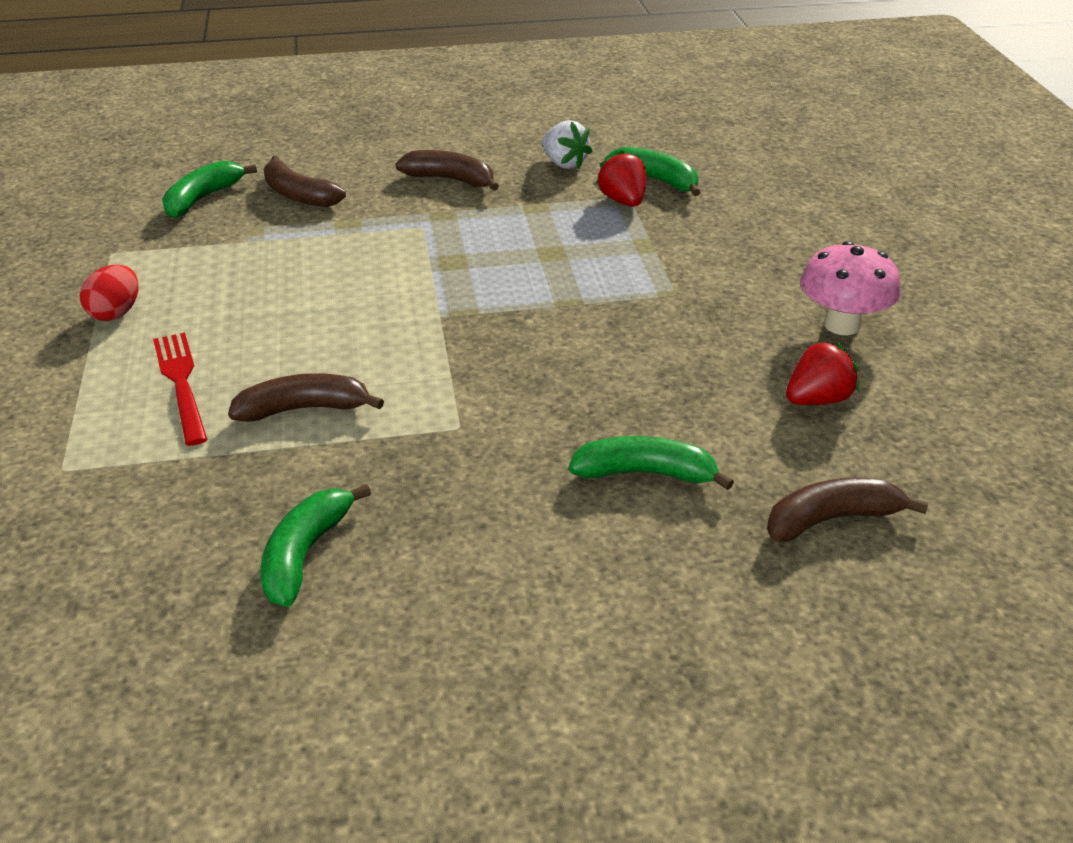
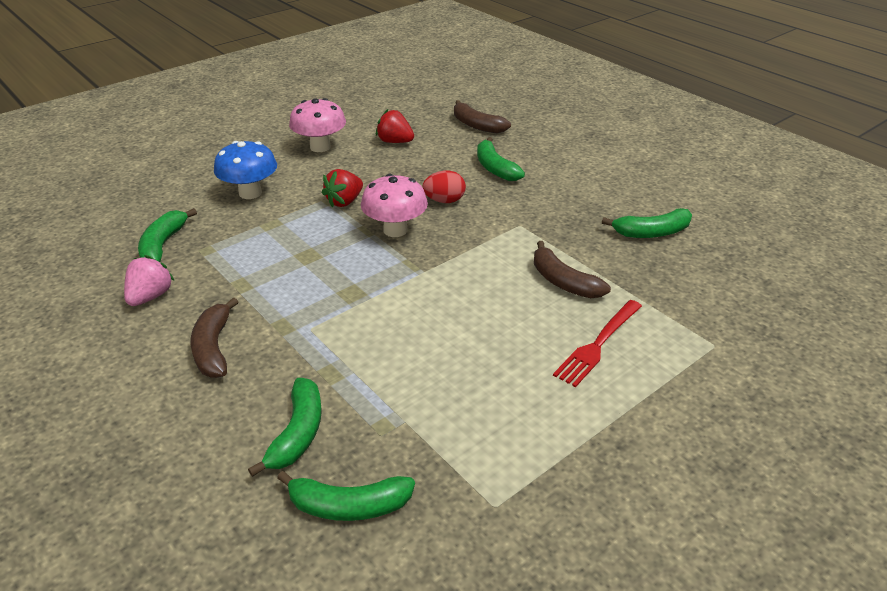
camera: 120 degrees left, 0 degrees up
red egg [80,264,139,321] -> red egg moved to [423,170,466,203]
brown banana [264,156,346,207] -> green banana [248,378,322,477]
white strawberry [542,120,593,169] -> pink strawberry [124,255,175,306]
red strawberry [596,150,646,207] -> red strawberry moved to [322,169,363,207]
none -> blue mushroom [214,141,277,199]
none -> pink mushroom [361,174,428,237]

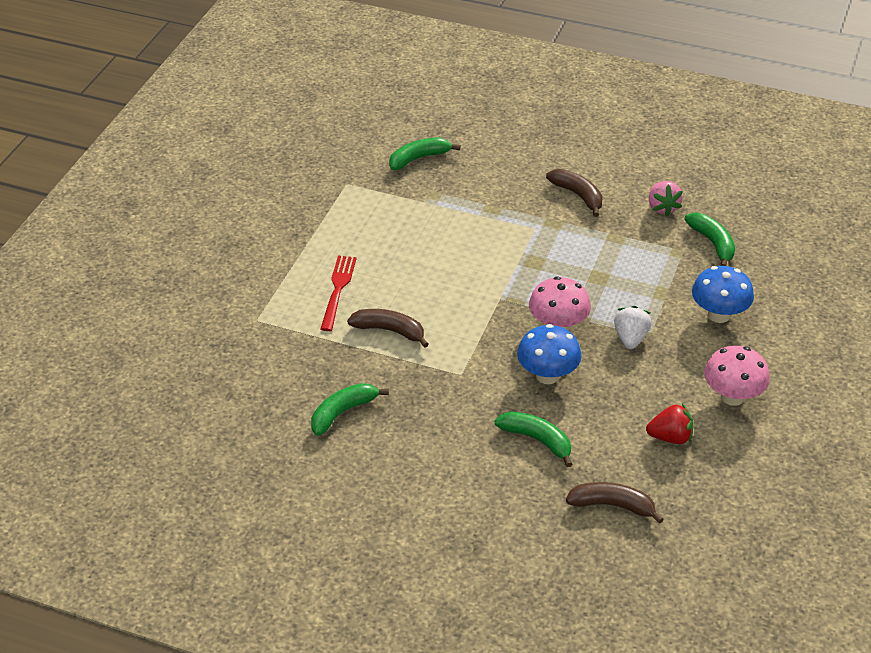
camera: 150 degrees right, 5 degrees up
green banana [248,378,322,477] -> none
red strawberry [322,169,363,207] -> white strawberry [614,306,652,349]
red egg [423,170,466,203] -> blue mushroom [517,324,582,384]

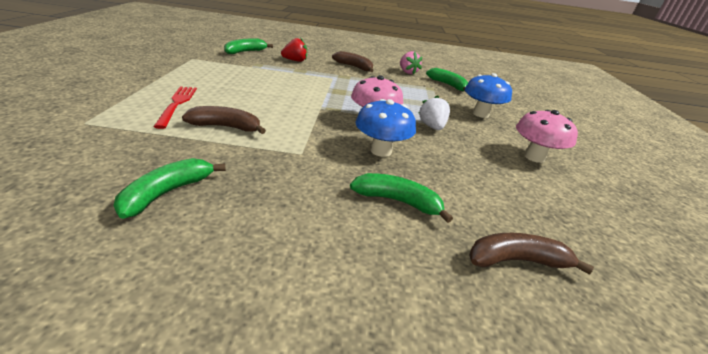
camera: 20 degrees left, 10 degrees down
red strawberry [646,403,694,444] -> red strawberry moved to [281,37,307,62]

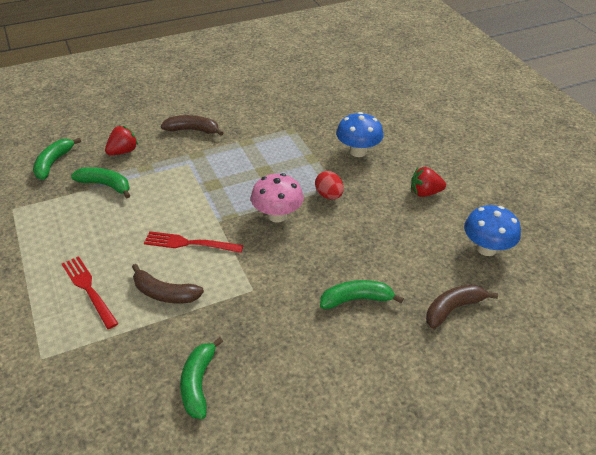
camera: 25 degrees left, 10 degrees up
brown banana [182,106,266,134] -> brown banana turned 135 degrees counterclockwise [132,264,204,303]
blue mushroom [355,99,416,157] -> blue mushroom moved to [464,205,521,256]
pink strawberry [400,51,422,75] -> none
white strawberry [419,96,450,130] -> red egg [315,171,344,199]
green banana [426,68,468,91] -> green banana moved to [71,167,130,198]
pink mushroom [516,110,578,163] -> red strawberry [411,167,446,197]
none -> red fork [144,231,244,253]

